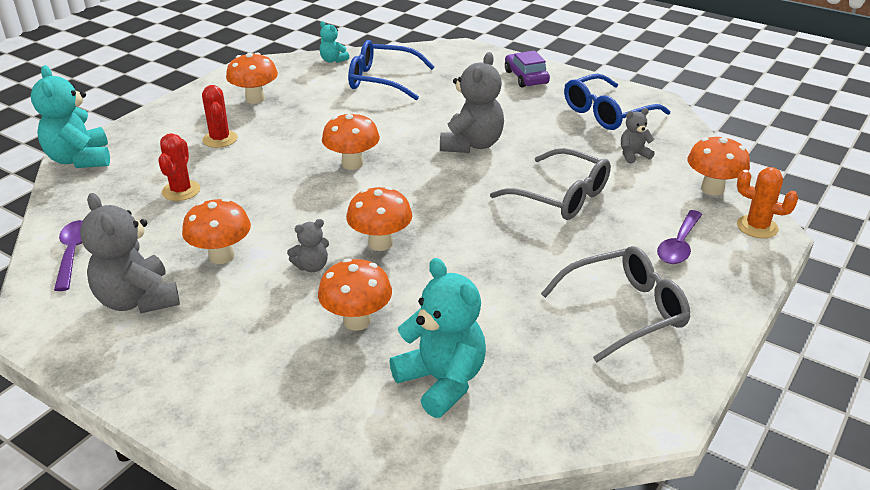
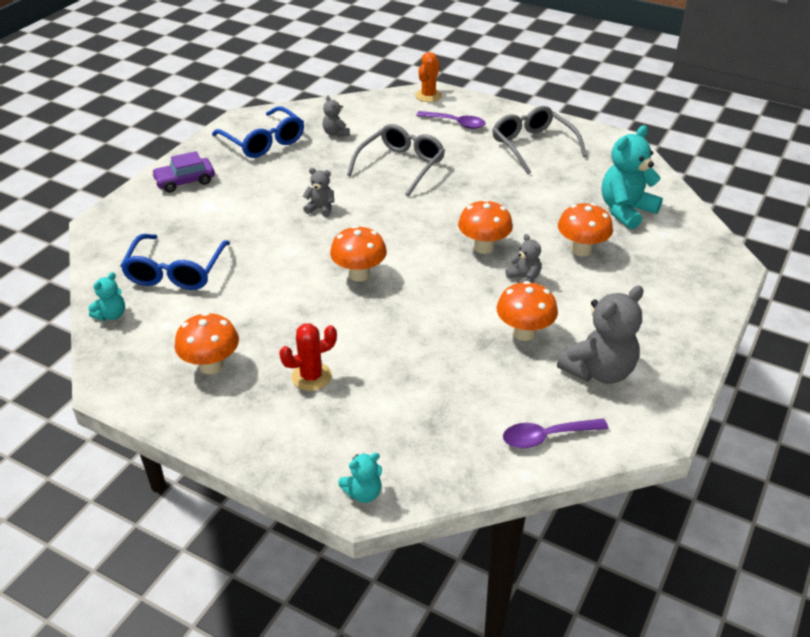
camera: 95 degrees left, 5 degrees up
turquoise teddy bear [31,65,110,168] -> turquoise teddy bear [338,453,382,503], size x0.51
red cactus [158,133,200,201] -> none
grey teddy bear [440,52,504,153] -> grey teddy bear [303,168,334,217], size x0.51
orange mushroom [688,136,750,195] -> none

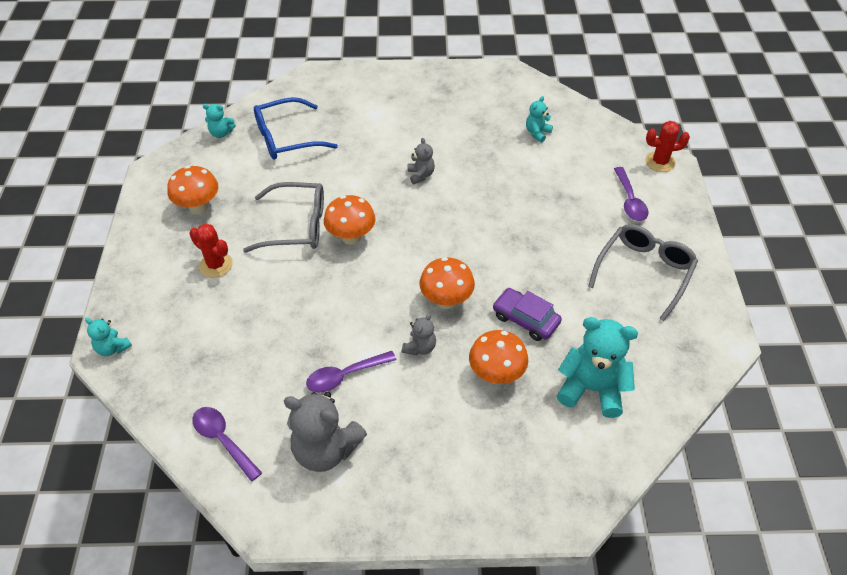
camera: 60 degrees right, 10 degrees up
purple car [151,151,215,193] -> purple car moved to [493,288,562,341]
blue glasses [212,106,304,158] -> none
grey teddy bear [322,95,350,137] -> turquoise teddy bear [526,96,553,143]
grey glasses [347,124,445,196] -> grey glasses moved to [243,182,324,253]
orange cactus [415,52,442,102] -> red cactus [645,121,690,172]
orange mushroom [496,281,558,341] -> purple spoon [306,351,396,393]

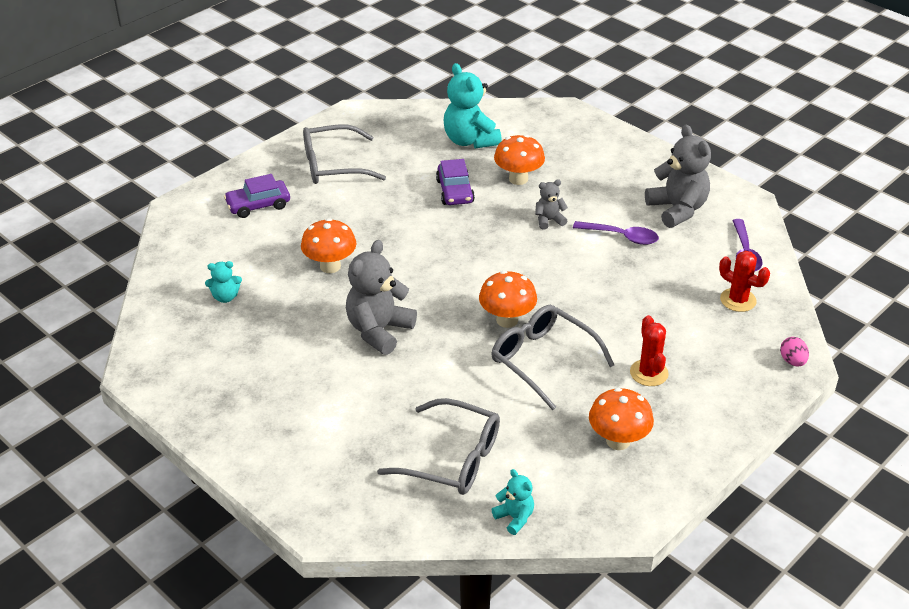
camera: 135 degrees left, 10 degrees down
turquoise teddy bear [85,318,132,356] -> pink egg [780,337,809,367]
blue glasses [254,97,338,160] -> grey glasses [377,398,500,495]
grey teddy bear [408,138,435,184] -> grey teddy bear [346,240,417,355], size x1.96
orange mushroom [419,257,475,309] -> orange mushroom moved to [301,218,356,273]
purple spoon [614,167,649,221] -> purple car [224,174,290,218]
red cactus [645,121,690,172] -> red cactus moved to [719,251,770,312]

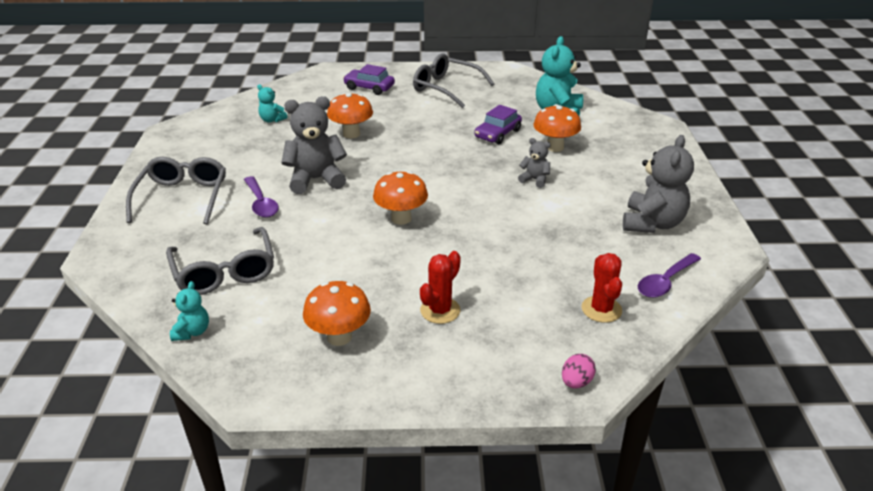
camera: 45 degrees right, 5 degrees down
grey glasses [491,305,614,410] -> grey glasses moved to [126,157,226,225]
purple spoon [573,221,659,245] -> purple spoon moved to [244,176,279,218]

